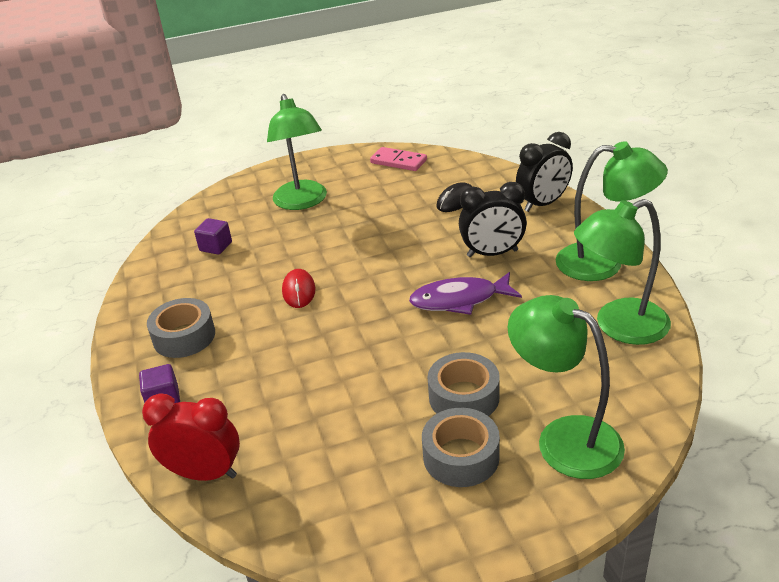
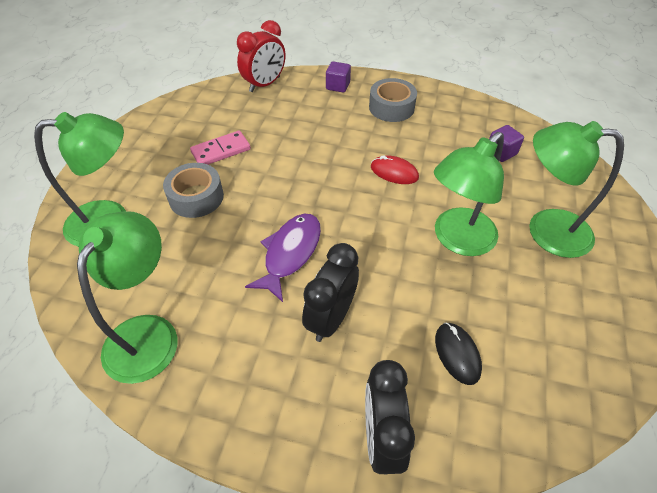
camera: 120 degrees right, 15 degrees up
pink domino [370,147,427,171] -> pink domino moved to [190,130,251,165]
grey tape [422,408,500,487] -> none
green lamp [555,141,668,281] -> green lamp moved to [434,132,504,256]

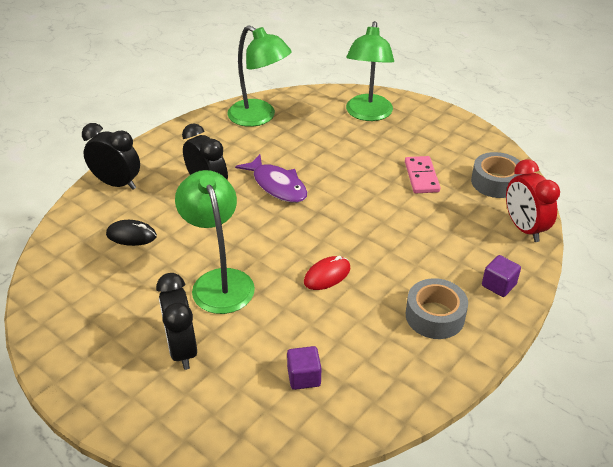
camera: 115 degrees right, 10 degrees down
grey tape [163,163,224,218] -> grey tape moved to [471,152,522,198]
green lamp [529,121,624,258] -> black clock [156,273,197,370]

